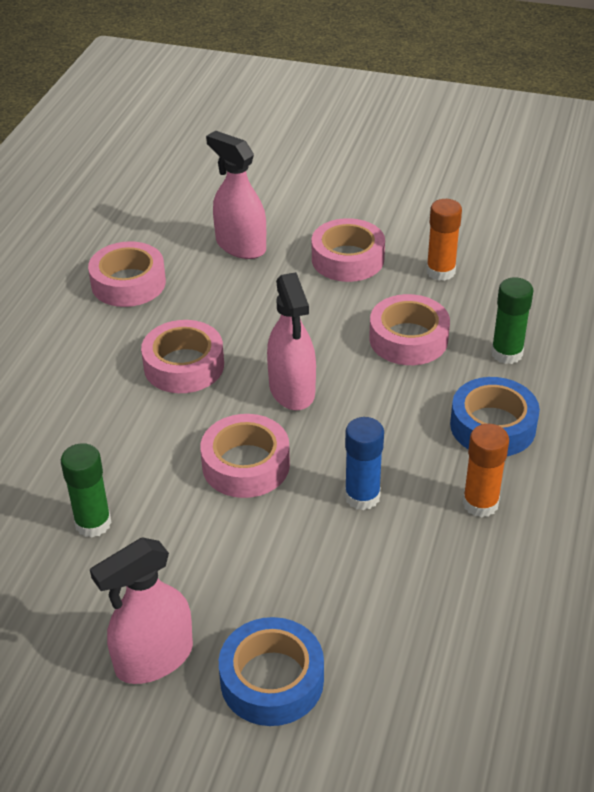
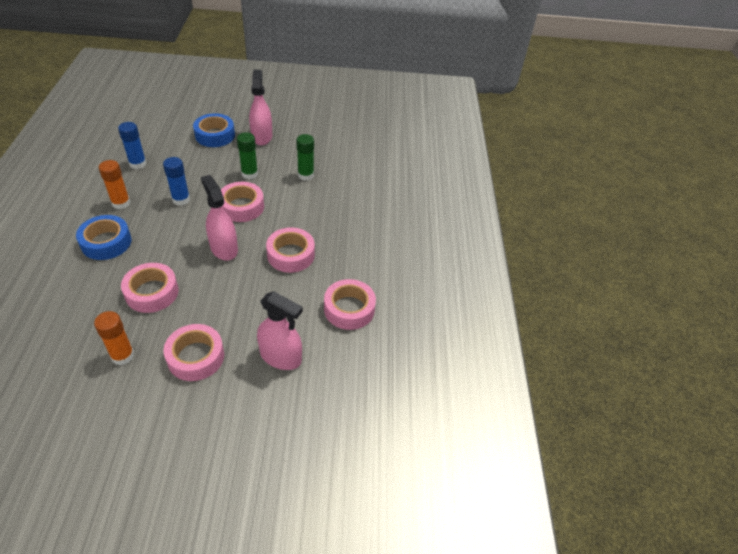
camera: 160 degrees right, 5 degrees up
pink spray bottle [90,537,193,684] -> pink spray bottle turned 45 degrees counterclockwise [249,70,272,145]
green glue stick [491,277,533,364] -> green glue stick moved to [237,132,258,179]
none -> blue glue stick [118,122,146,169]

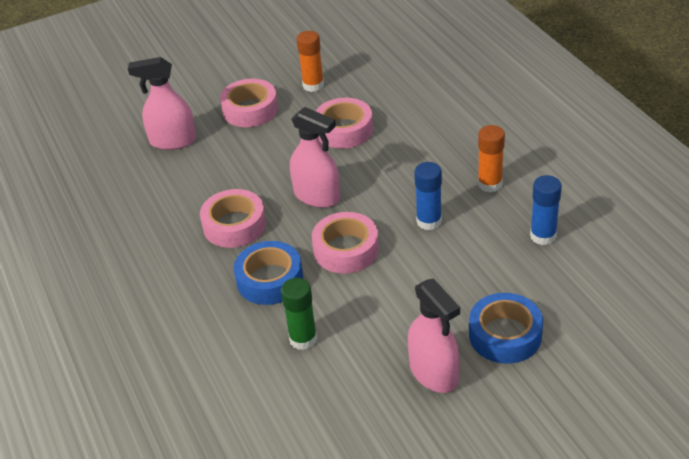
camera: 160 degrees right, 5 degrees down
blue tape [76,215,132,260] -> blue tape moved to [234,241,303,305]
green glue stick [237,132,258,179] -> none
pink tape [324,279,376,330] -> none

